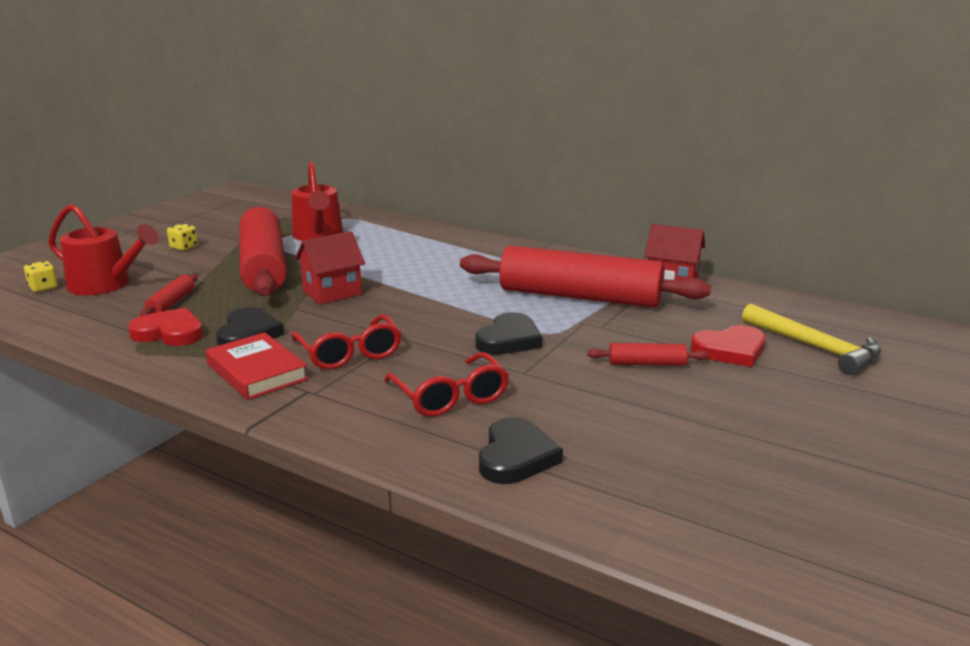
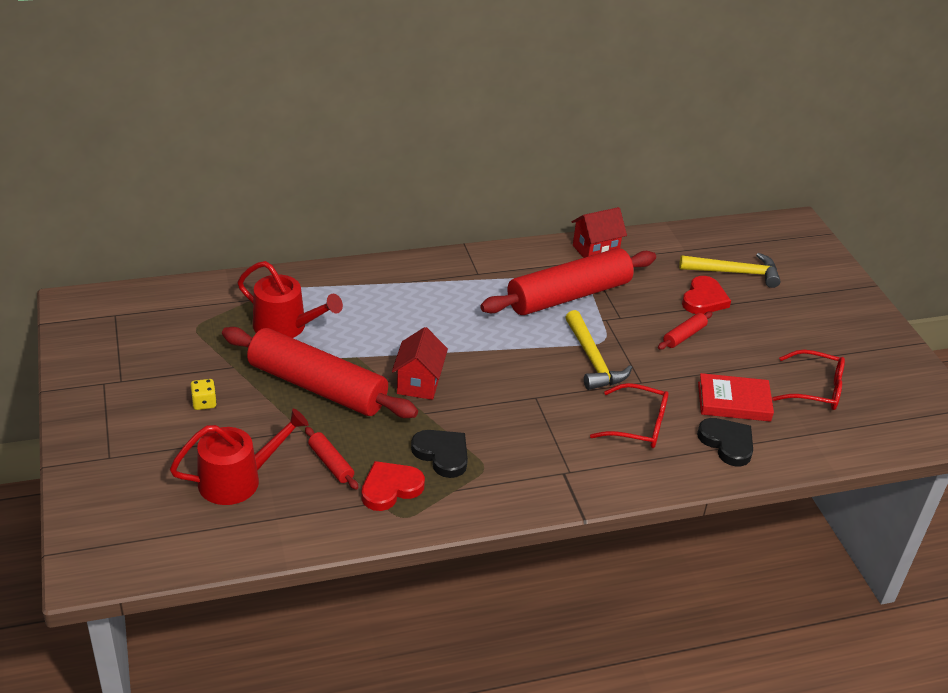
camera: 50 degrees left, 15 degrees up
yellow dice [24,261,58,292] -> none
red book [205,332,309,400] -> red book moved to [698,373,774,422]
red glasses [291,314,402,370] -> red glasses moved to [772,350,845,410]
black heart [476,312,542,355] -> yellow hammer [566,310,632,390]

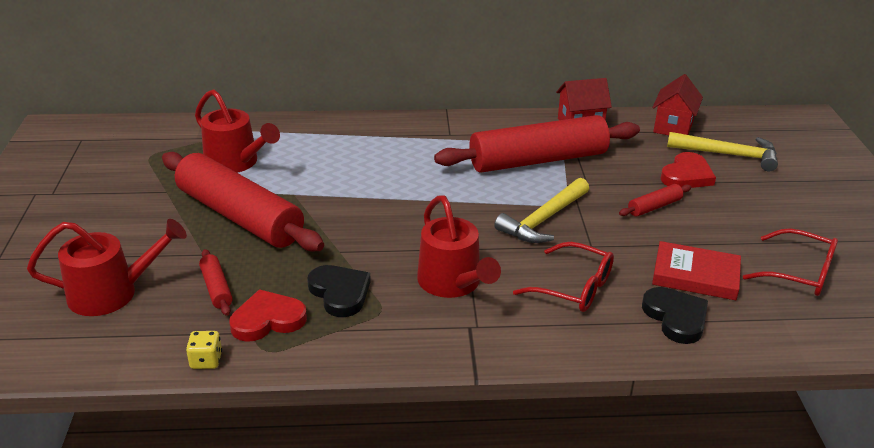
camera: 15 degrees right, 5 degrees down
yellow dice [191,379,217,410] -> yellow dice moved to [186,331,222,369]
red house [392,327,448,400] -> red house moved to [652,74,703,135]
yellow hammer [566,310,632,390] -> yellow hammer turned 45 degrees clockwise [494,178,589,243]
none -> red watering can [417,195,501,298]

